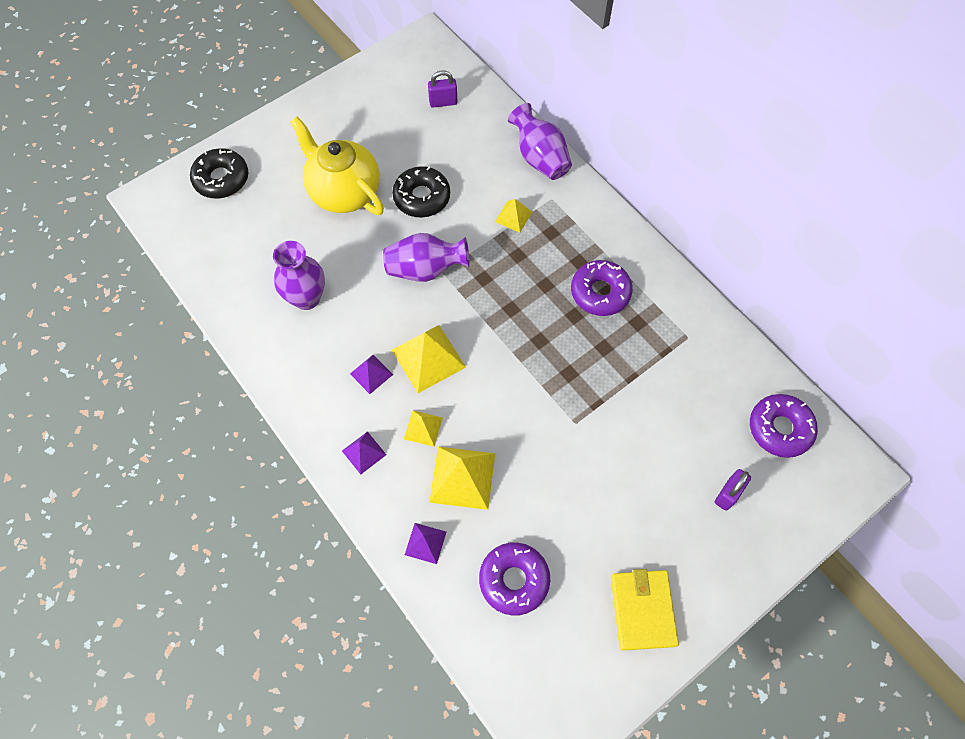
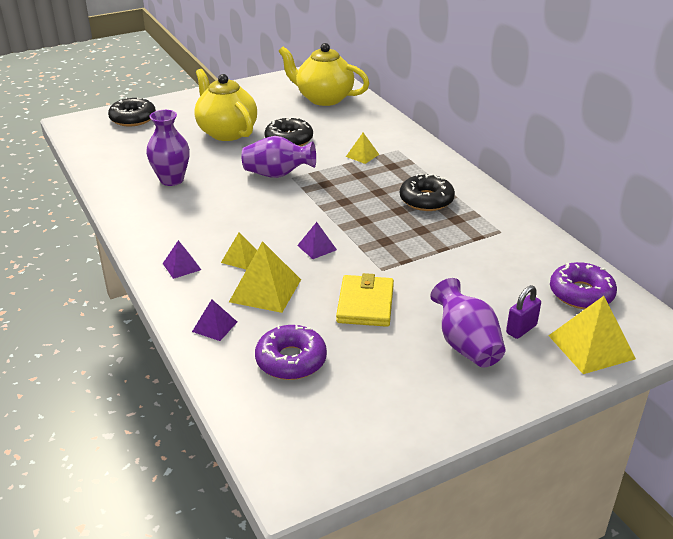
camera: 10 degrees right, 30 degrees down
purple pyramid [350,355,393,394] -> purple pyramid moved to [297,222,337,259]
yellow pyramid [392,325,466,393] -> yellow pyramid moved to [548,296,636,374]
purple padlock [428,70,458,108] -> yellow teapot [278,43,370,106]
purple vase [508,103,572,180] -> purple vase moved to [430,278,505,368]
purple donut [571,260,633,316] -> black donut [400,174,455,211]
yellow wallet [611,569,679,651] -> yellow wallet moved to [336,273,394,327]

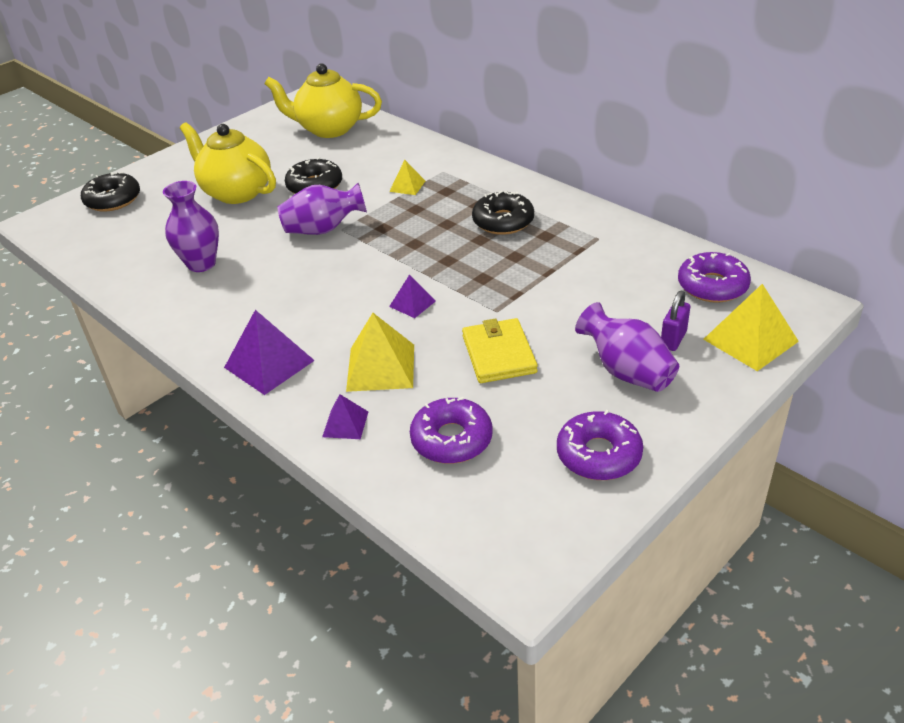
camera: 15 degrees left, 5 degrees up
purple pyramid [163,240,201,279] -> purple pyramid [224,310,315,395], size x1.80
yellow pyramid [221,233,257,270] -> none
none -> purple donut [557,410,643,480]

